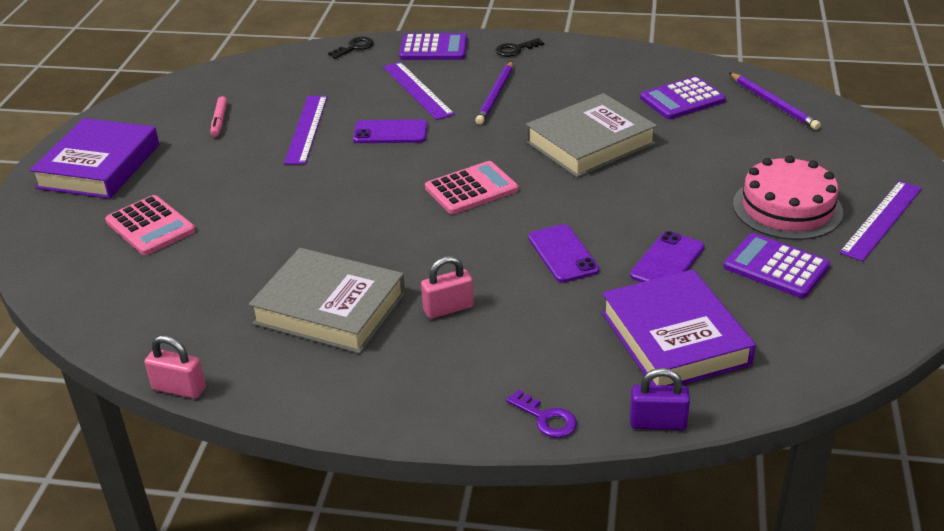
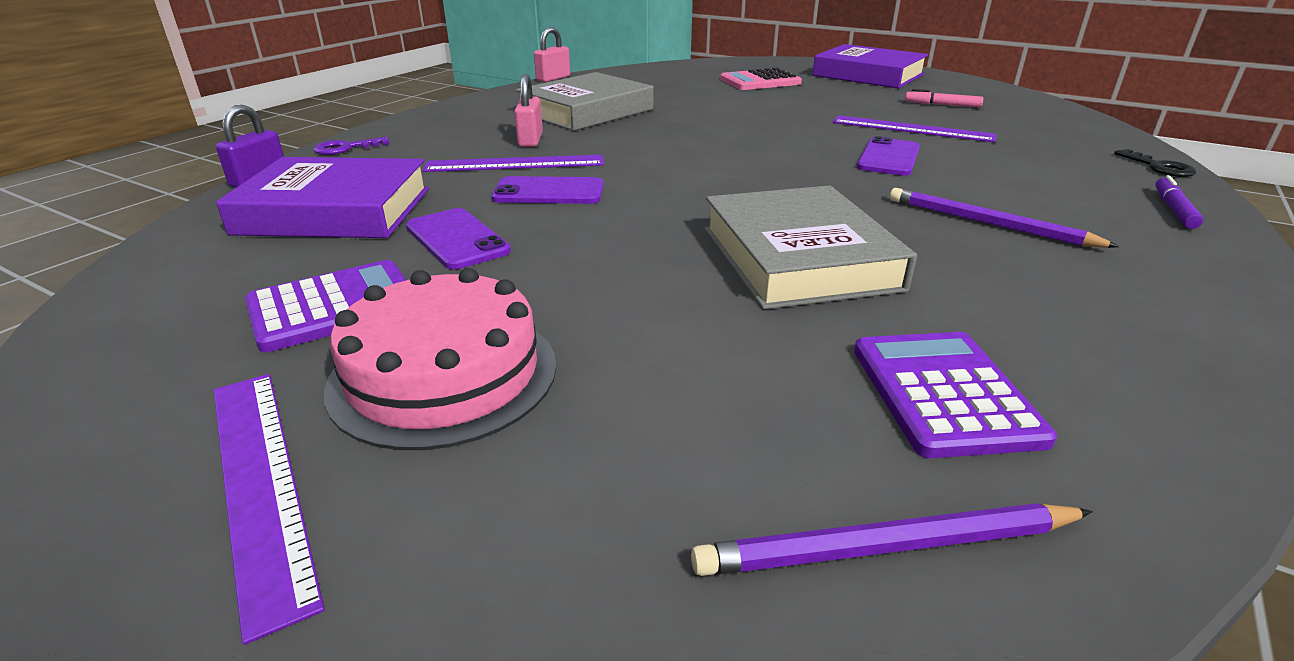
camera: 110 degrees right, 5 degrees down
purple ruler [383,62,455,120] -> purple ruler moved to [423,155,604,172]
purple calculator [399,33,467,60] -> purple marker [1155,175,1204,229]
pink calculator [425,161,518,214] -> none
black key [495,38,544,57] -> none

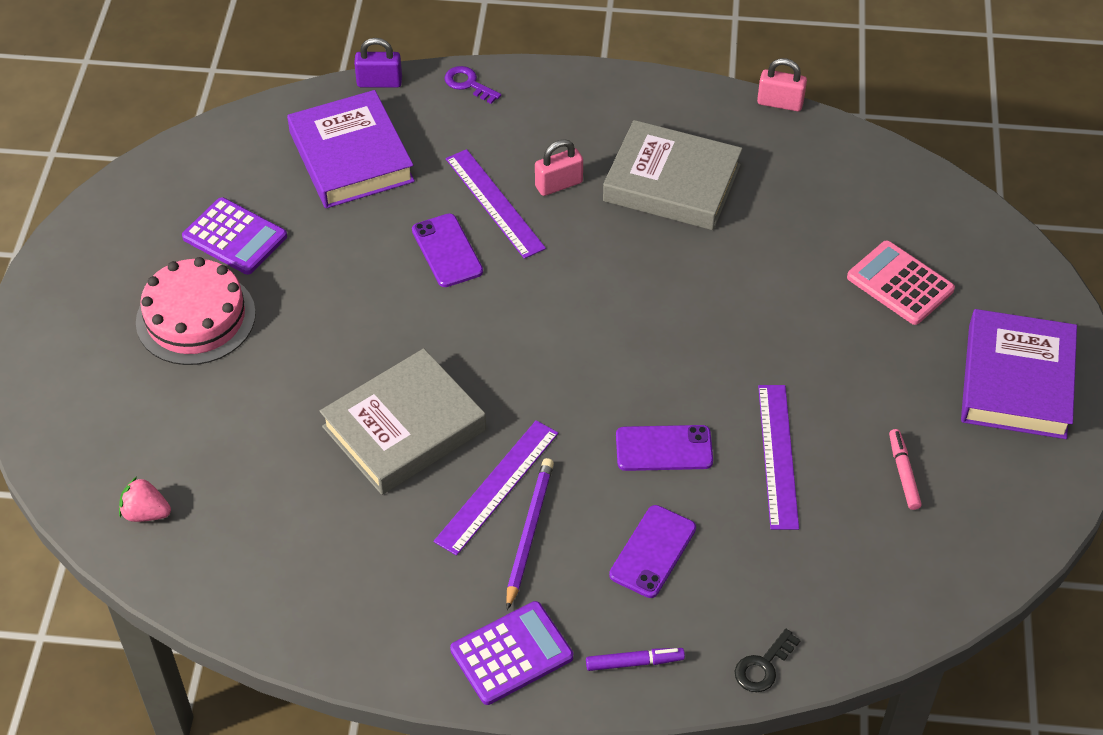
camera: 65 degrees right, 20 degrees up
purple ruler [214,374,325,645] -> purple ruler moved to [434,420,558,556]
purple phone [406,208,511,269] -> purple phone moved to [609,505,696,598]
purple pencil [691,503,1093,576] -> pink strawberry [119,477,171,522]
purple calculator [854,332,1057,458] -> purple calculator moved to [450,601,573,705]

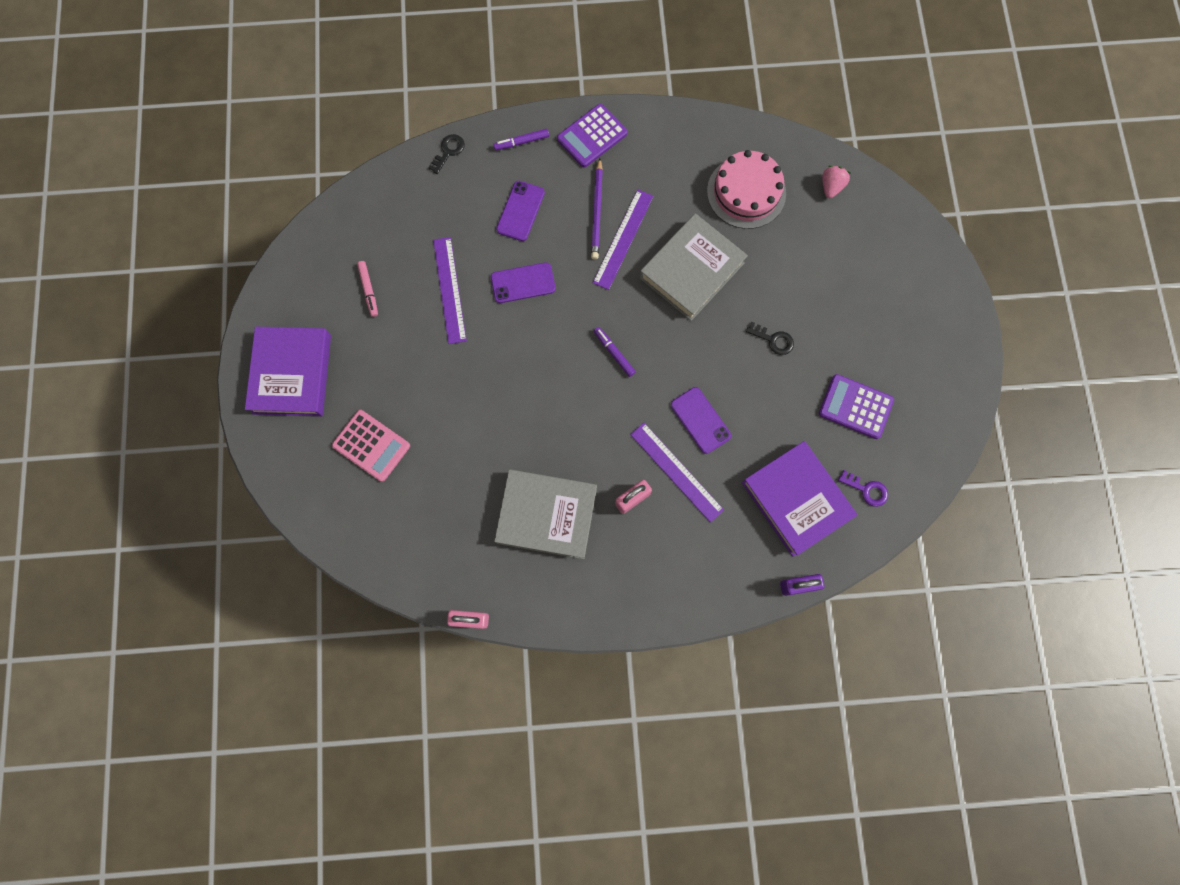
camera: 170 degrees right, 25 degrees up
pink strawberry [119,477,171,522] -> pink strawberry turned 75 degrees counterclockwise [822,165,850,198]
pink cake [136,257,256,365] -> pink cake moved to [707,150,786,229]
purple key [444,66,501,104] -> purple key moved to [838,470,888,507]
none -> purple marker [594,327,636,377]
none -> black key [746,322,794,355]

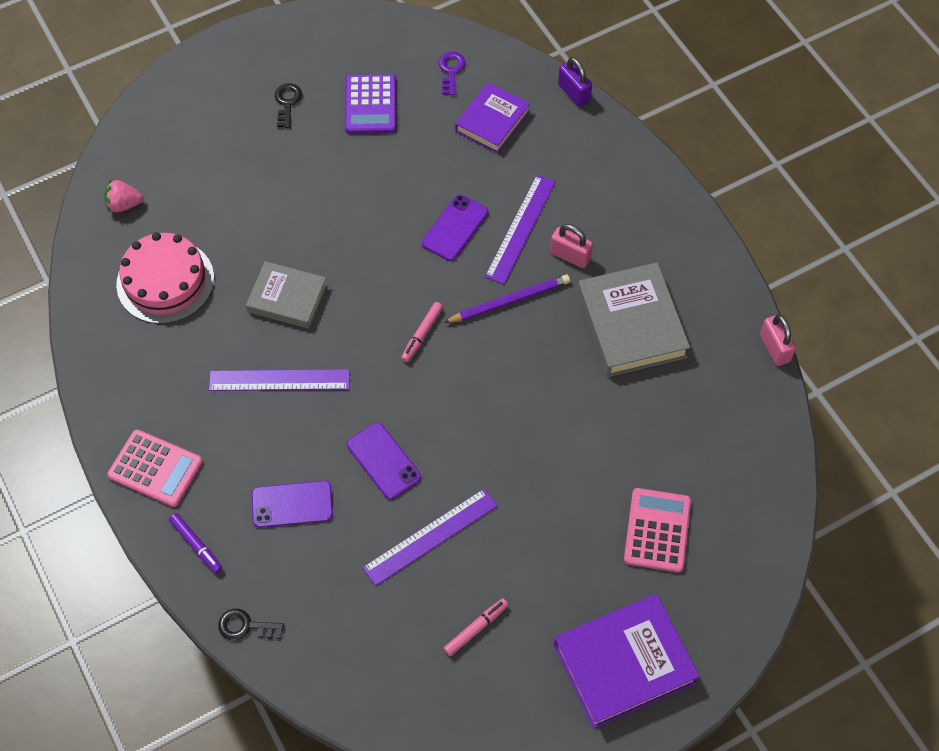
camera: 115 degrees left, 15 degrees down
purple calculator [557,104,628,167] -> pink calculator [107,429,203,507]
purple pencil [591,158,603,260] -> purple pencil moved to [443,275,570,323]
purple marker [594,327,636,377] -> pink marker [401,302,443,362]
grey book [640,213,748,321] -> grey book [246,261,327,329], size x0.65
purple book [742,441,857,557] -> purple book [455,82,530,153], size x0.65
black key [746,322,794,355] -> black key moved to [275,83,302,128]

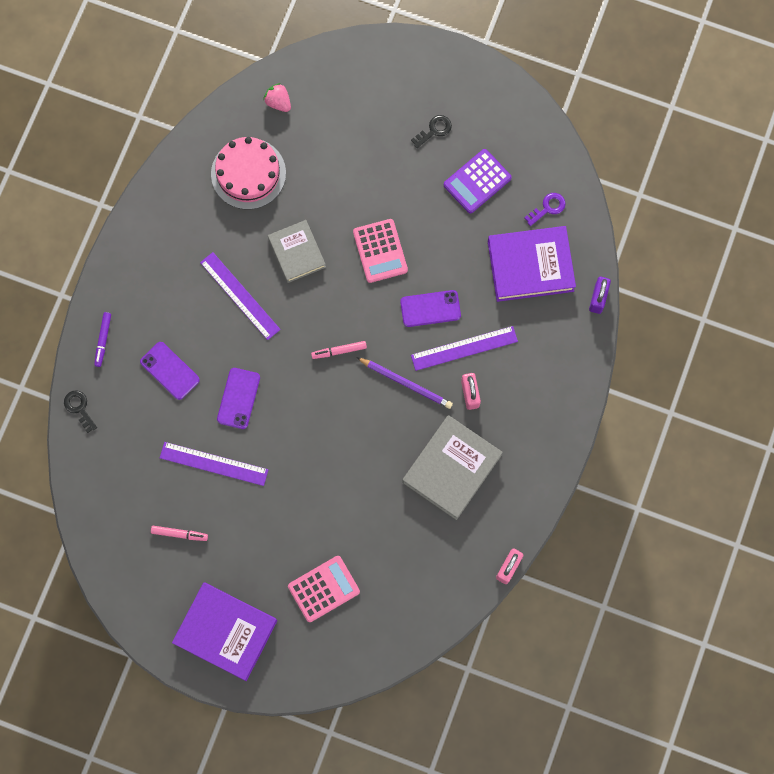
camera: 50 degrees right, 15 degrees up
pink calculator [107,429,203,507] -> pink calculator moved to [353,219,408,283]
purple book [455,82,530,153] -> purple book [488,226,576,302], size x1.54

